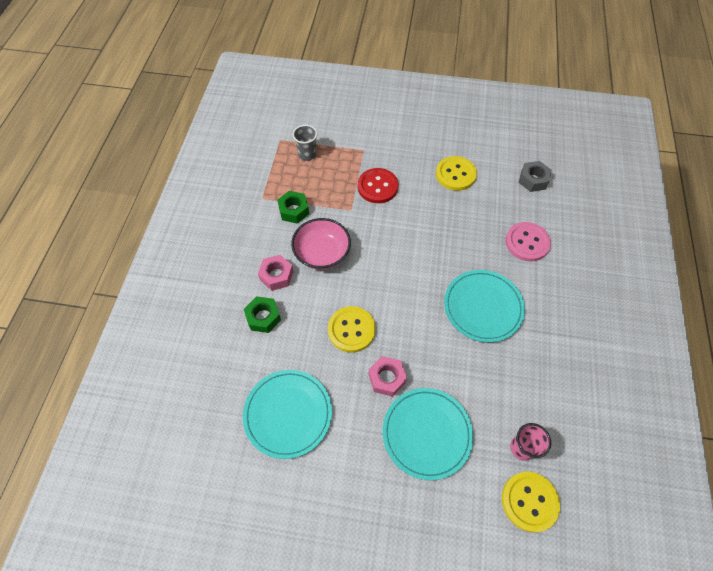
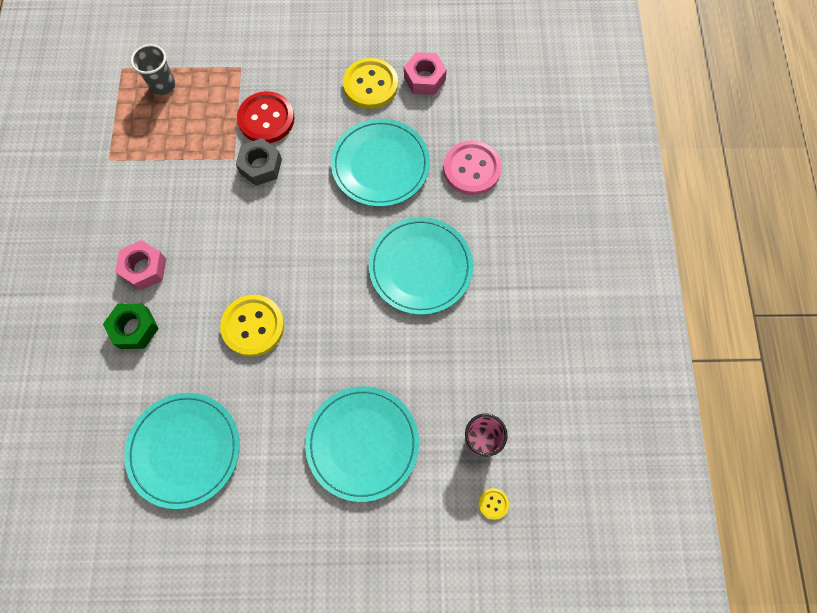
camera: 10 degrees left, 10 degrees up
green nut [277,191,309,224] -> none
pink bowl [291,218,351,269] -> none
pink nut [368,356,407,397] -> pink nut moved to [404,52,447,95]
yellow button [502,472,560,532] -> yellow button [478,488,509,520], size x0.45
grey nut [518,161,552,192] -> grey nut moved to [236,138,282,186]
none -> turquoise plate [331,119,430,207]

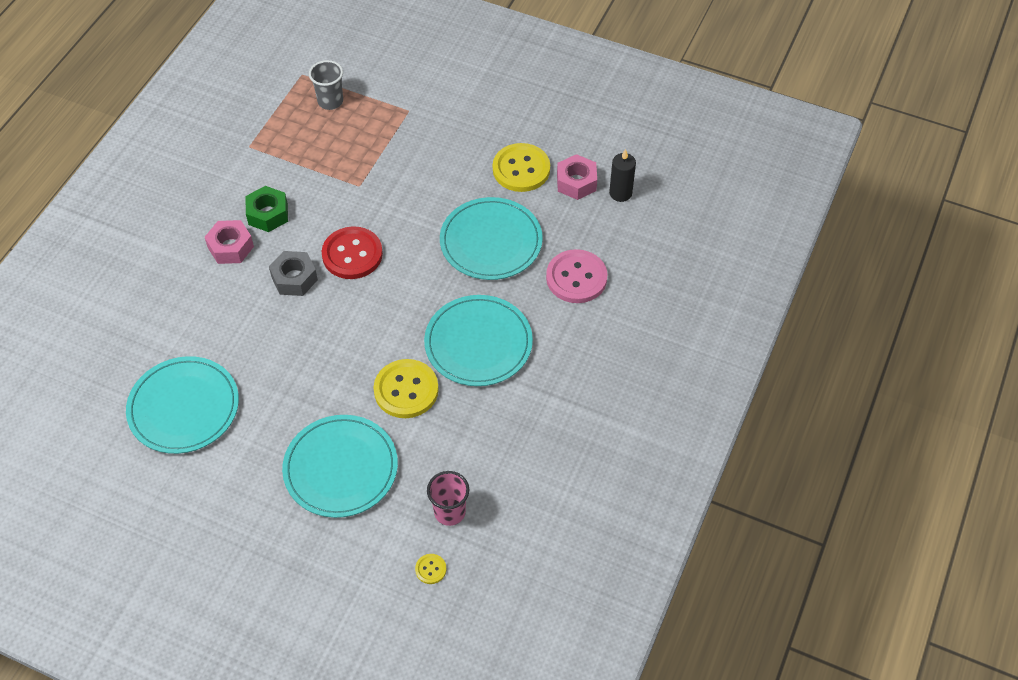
camera: 25 degrees right, 15 degrees down
green nut [103,303,159,349] -> green nut moved to [246,186,288,232]
yellow button [220,295,285,357] -> yellow button moved to [373,359,439,418]
grey nut [236,138,282,186] -> grey nut moved to [269,251,318,296]
red button [237,91,295,143] -> red button moved to [322,226,383,279]
none -> black candle [609,149,636,202]

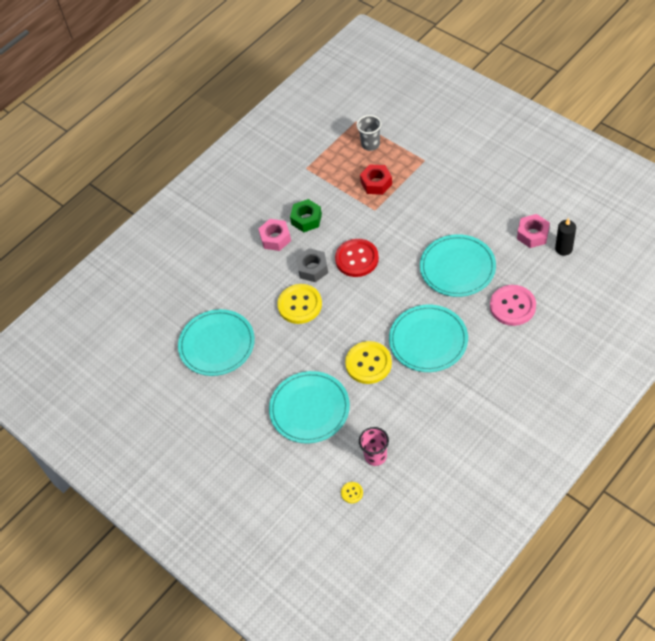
camera: 25 degrees right, 0 degrees up
yellow button [493,143,550,192] -> yellow button moved to [277,284,322,324]
none -> red nut [360,164,392,195]

